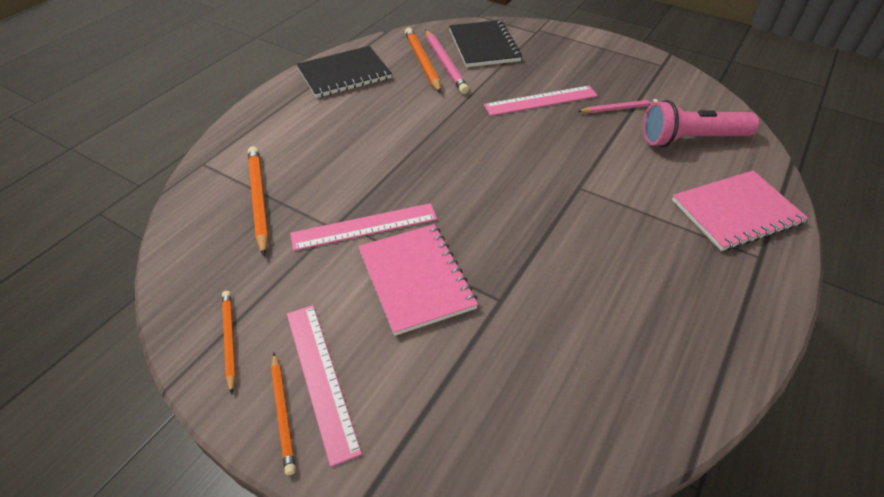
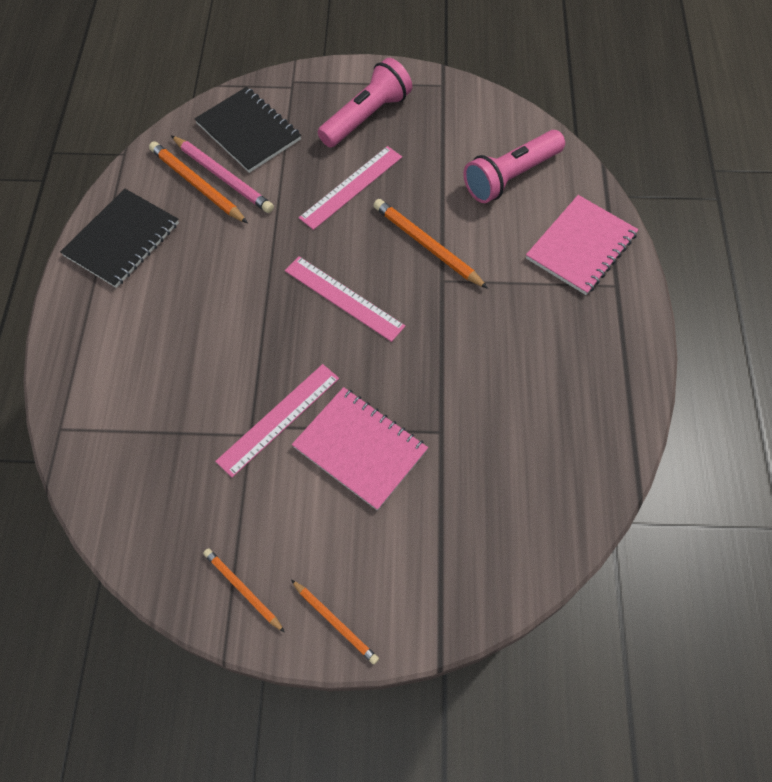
camera: 30 degrees left, 15 degrees up
orange pencil [248,146,269,256] -> orange pencil moved to [373,199,488,289]
pink ruler [287,305,362,467] -> pink ruler moved to [285,256,405,342]
pink pencil [578,99,658,113] -> none
none -> pink flashlight [318,58,412,148]

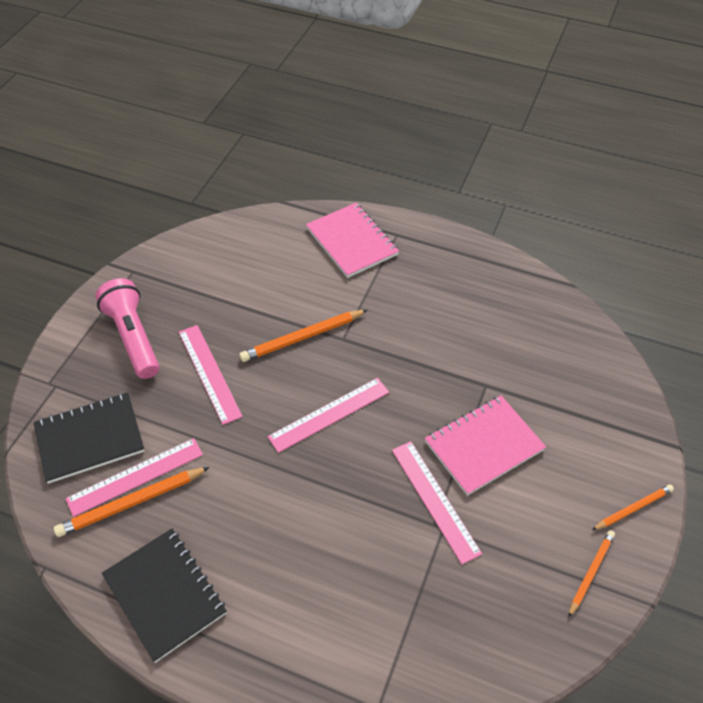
camera: 70 degrees left, 10 degrees down
pink pencil [171,136,274,213] -> pink ruler [66,438,203,517]
orange pencil [203,548,284,632] -> orange pencil turned 150 degrees clockwise [568,530,615,618]
pink flashlight [463,130,565,203] -> none

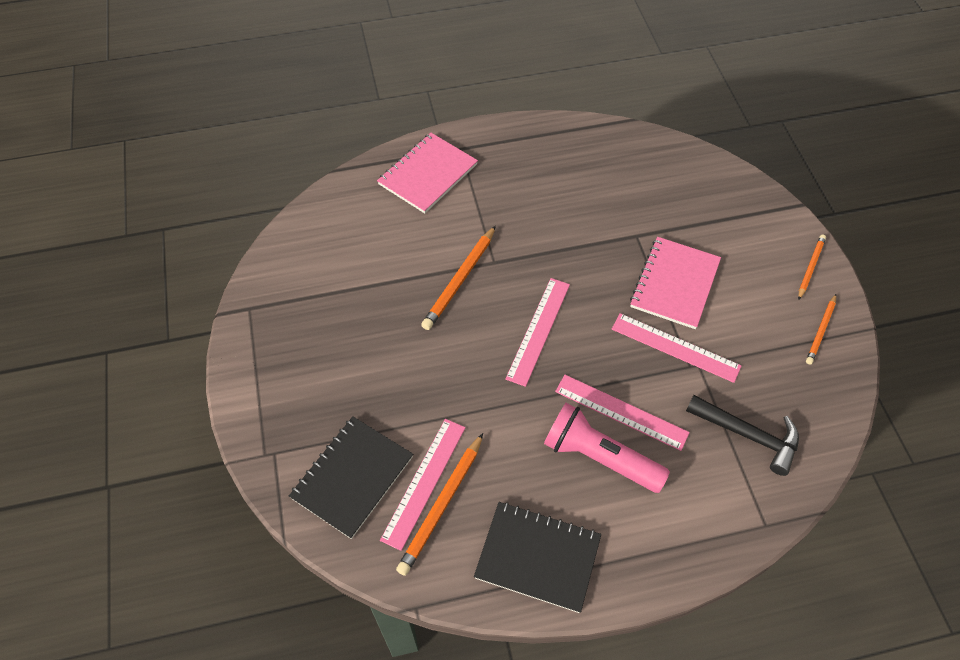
camera: 35 degrees left, 5 degrees up
pink flashlight [95,278,159,379] -> pink flashlight moved to [544,403,670,493]
pink ruler [179,325,243,425] -> pink ruler moved to [555,375,690,451]
pink notebook [306,203,399,278] -> pink notebook turned 75 degrees counterclockwise [377,133,478,213]
orange pencil [568,530,615,618] -> orange pencil turned 150 degrees counterclockwise [806,294,836,365]
none -> black hammer [686,395,799,476]

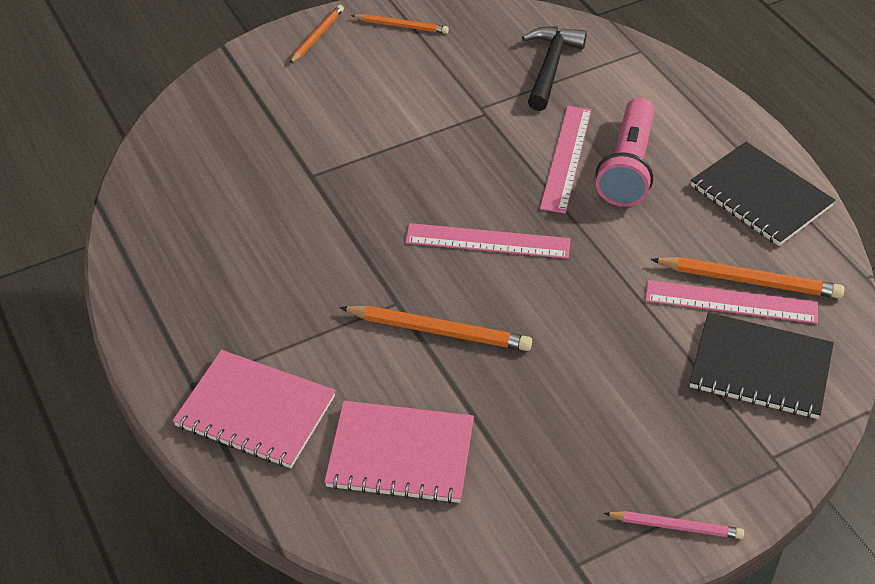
camera: 105 degrees left, 10 degrees down
black notebook [474,502,601,613] -> black notebook turned 45 degrees counterclockwise [691,142,836,246]
pink ruler [612,313,742,383] -> none
pink notebook [630,237,721,329] -> pink notebook moved to [324,401,474,504]
orange pencil [798,235,826,300] -> orange pencil turned 105 degrees clockwise [289,5,344,64]
none -> pink pencil [604,511,744,539]

